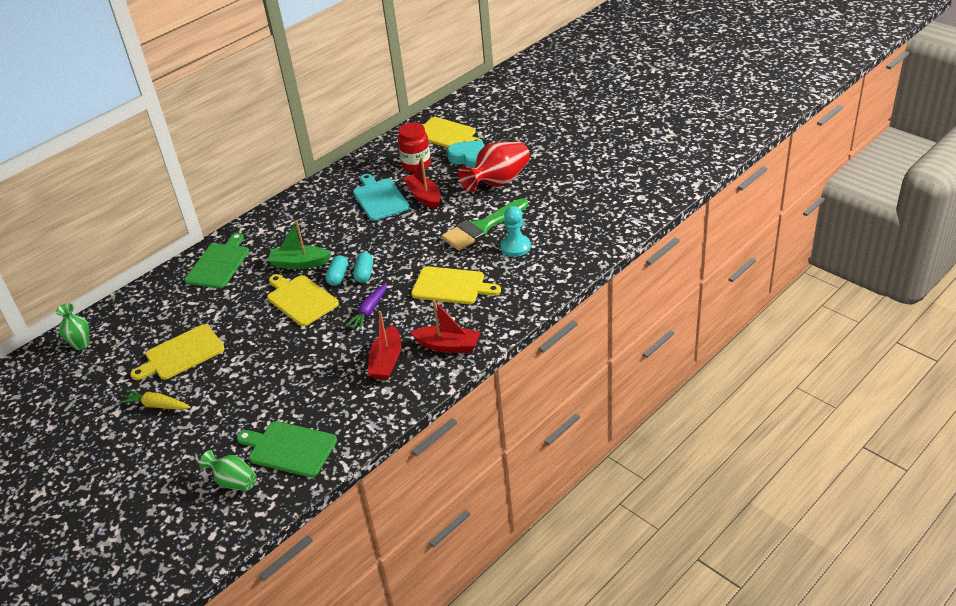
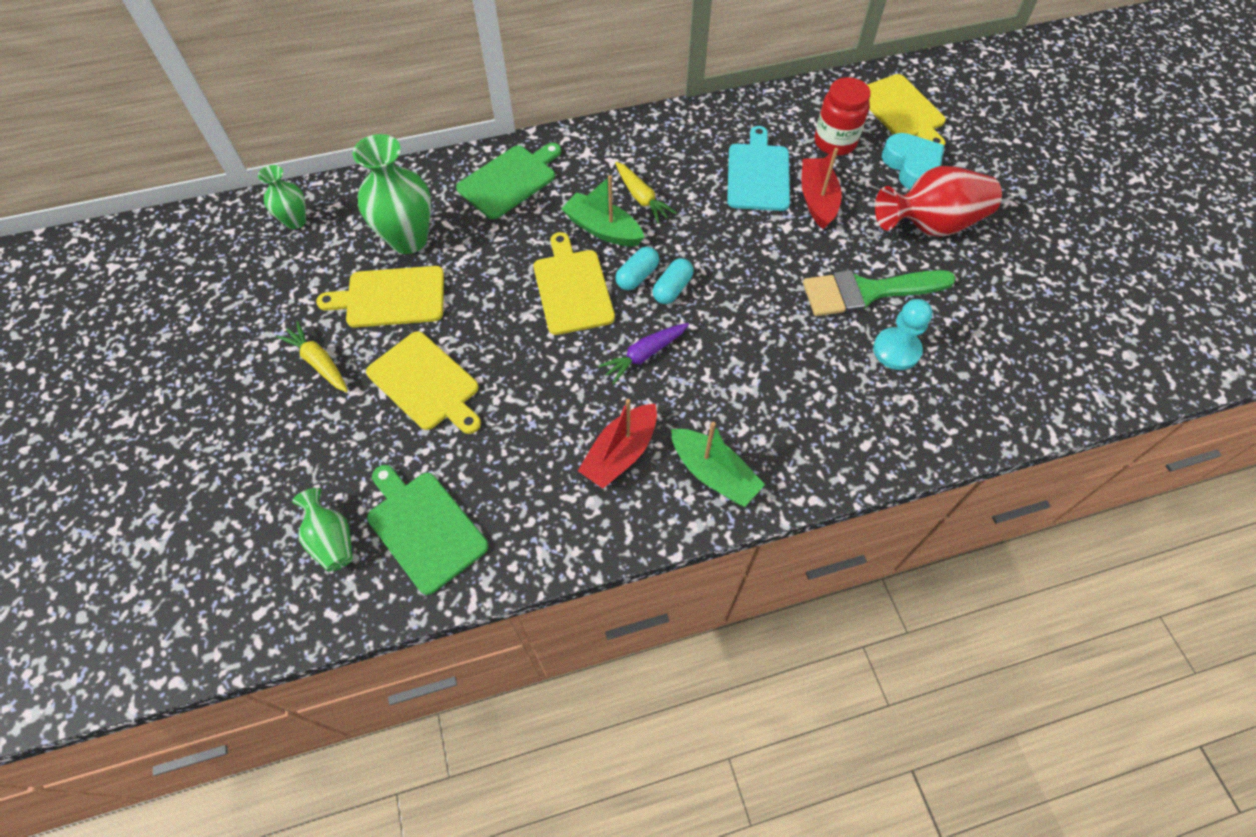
camera: 25 degrees right, 20 degrees up
red boat [410,300,480,353] -> green boat [671,422,765,507]
yellow cutting board [411,266,501,304] -> yellow cutting board moved to [366,331,481,434]
none -> green vase [353,134,431,254]
none -> yellow carrot [615,162,677,224]

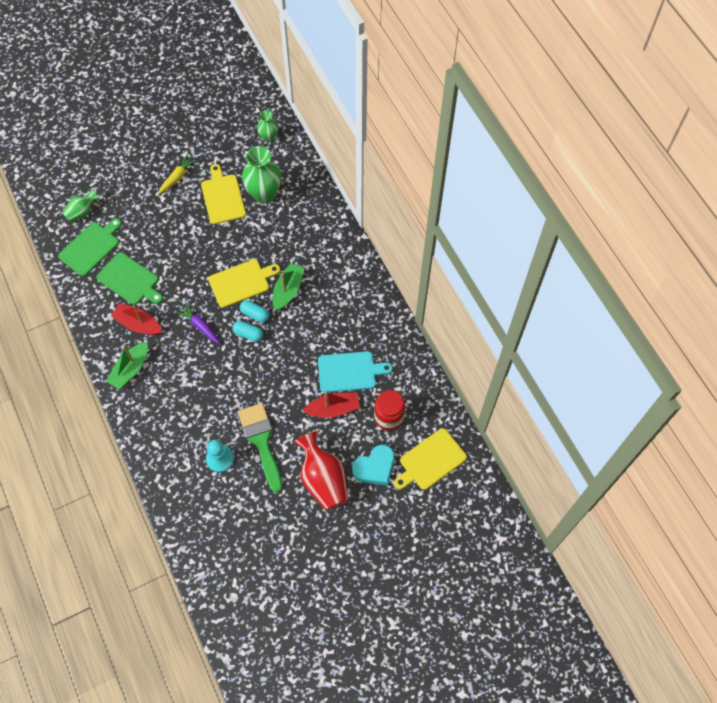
camera: 80 degrees right, 5 degrees up
yellow cutting board [366,331,481,434] -> none
green cutting board [456,143,561,219] -> green cutting board moved to [96,252,163,305]
yellow carrot [615,162,677,224] -> none

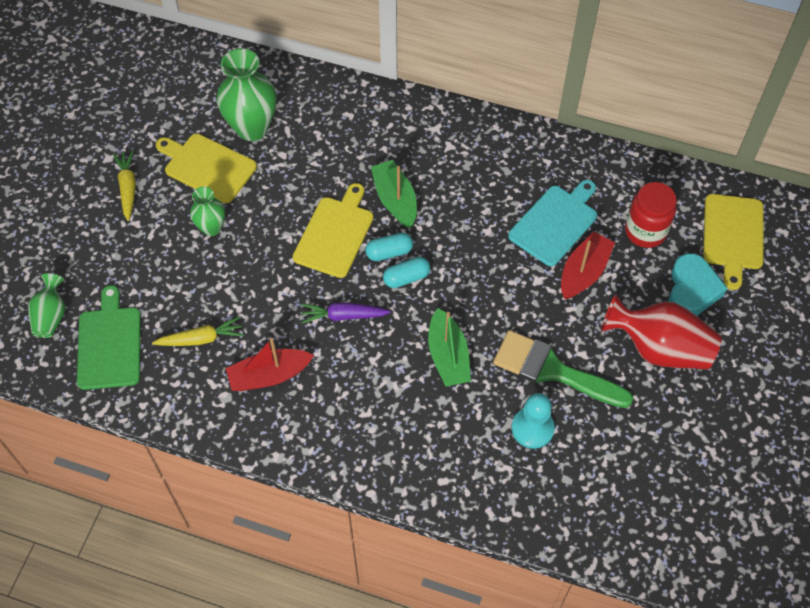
camera: 45 degrees left, 5 degrees down
green cutting board [96,252,163,305] -> yellow carrot [152,317,244,346]
green boat [106,342,148,389] -> green boat moved to [428,308,471,387]
green vase [257,110,278,143] -> green vase moved to [190,187,225,236]

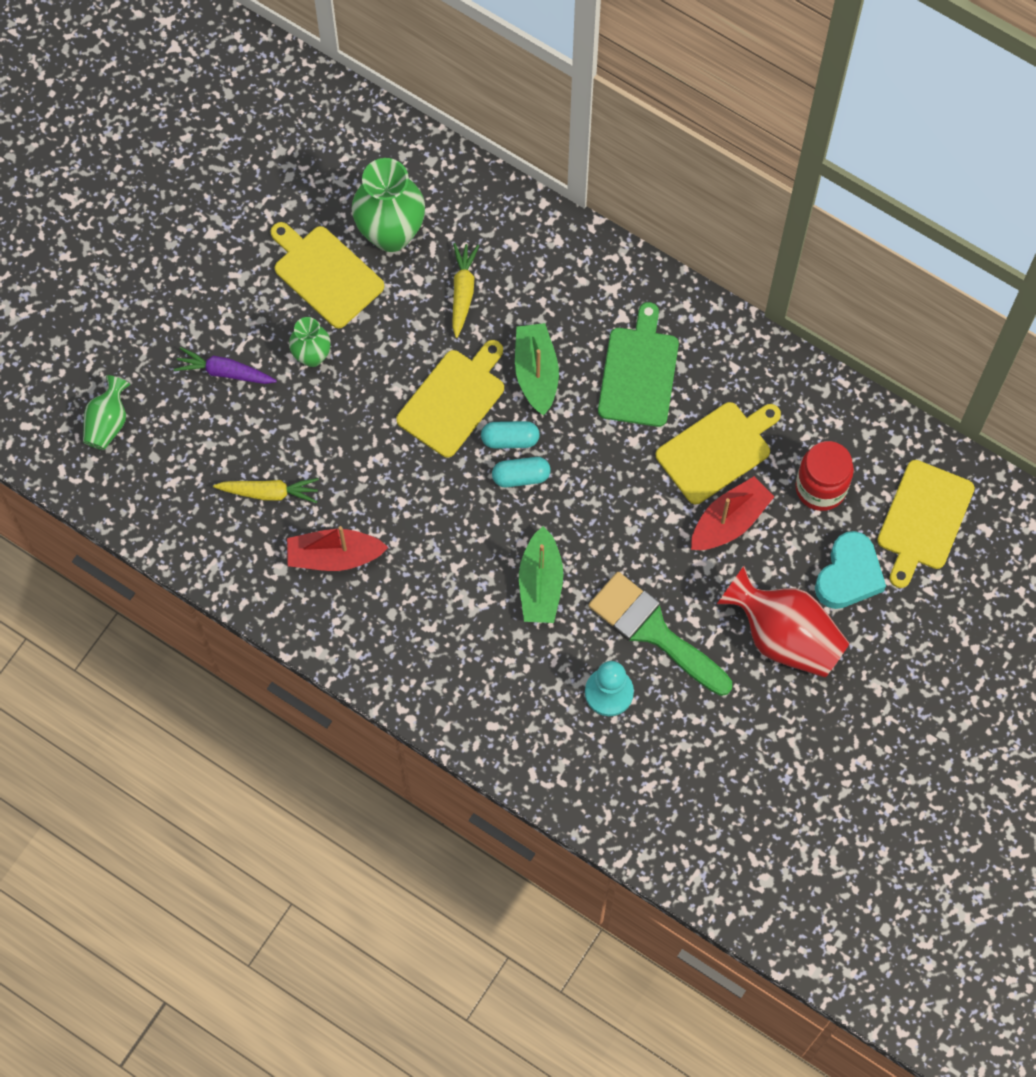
camera: 15 degrees right, 10 degrees up
green cutting board [77,285,141,390] -> green cutting board moved to [598,302,679,427]
yellow carrot [113,150,136,221] -> yellow carrot moved to [452,243,479,338]
purple carrot [301,302,391,324] -> purple carrot moved to [174,347,277,384]
turquoise cutting board [508,180,597,266] -> yellow cutting board [656,402,781,504]

